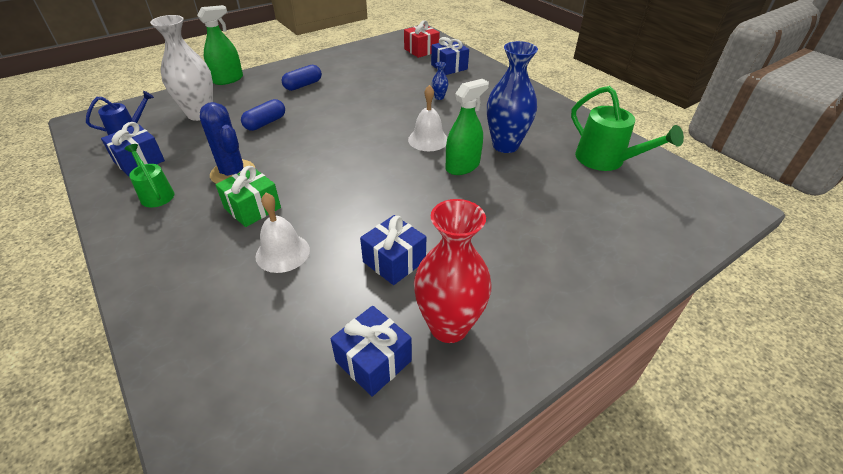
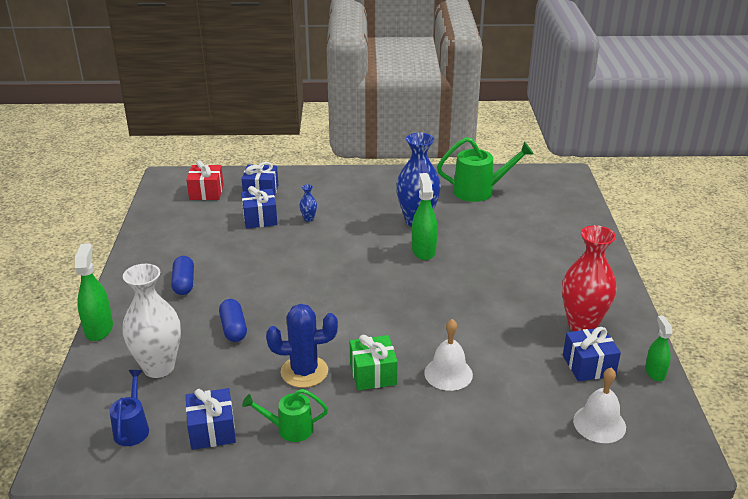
camera: 55 degrees left, 10 degrees down
blue gift [360,215,426,285] -> blue gift moved to [241,186,278,229]
white bell [408,85,448,151] -> white bell moved to [573,368,626,443]
none -> green spray bottle [645,316,672,381]

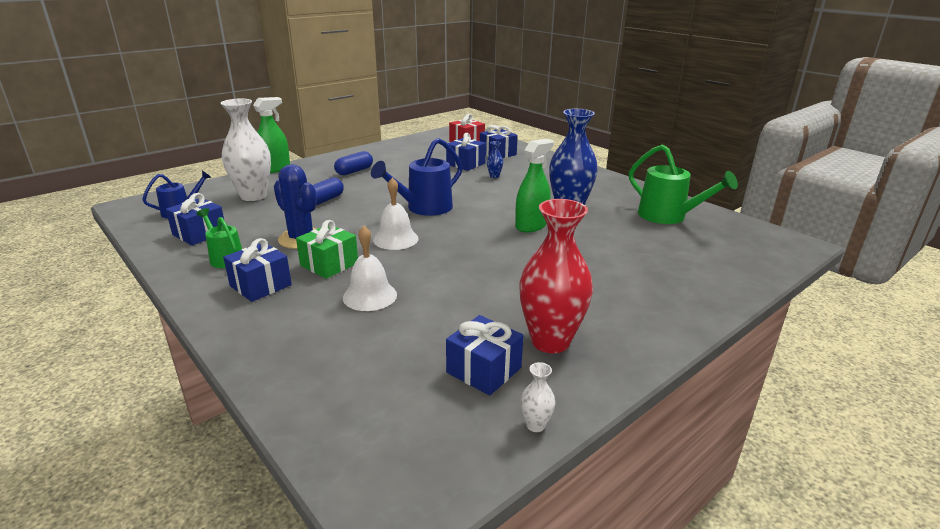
camera: 50 degrees right, 5 degrees down
white bell [573,368,626,443] -> white bell moved to [373,177,419,250]
green spray bottle [645,316,672,381] -> white vase [520,362,555,432]
none -> blue gift [223,238,292,302]
none -> blue watering can [371,138,463,216]

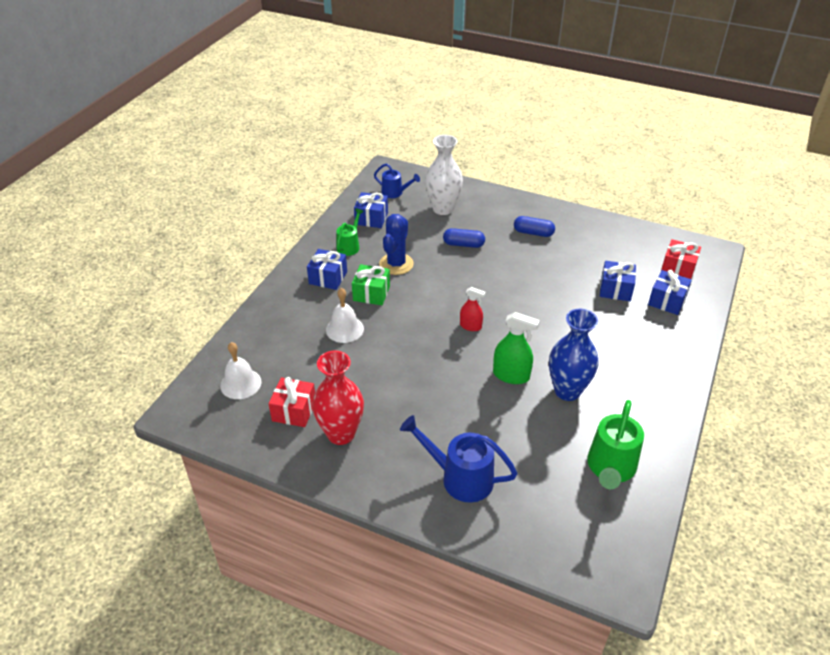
camera: 65 degrees right, 15 degrees up
green spray bottle [253,97,290,173] -> none
blue watering can [371,138,463,216] -> blue watering can moved to [400,415,518,502]
white bell [373,177,419,250] -> white bell moved to [220,342,262,399]
blue gift [446,315,524,396] -> red gift [268,377,315,427]
blue vase [487,141,503,178] -> none
white vase [520,362,555,432] -> none
none -> red spray bottle [460,287,486,331]

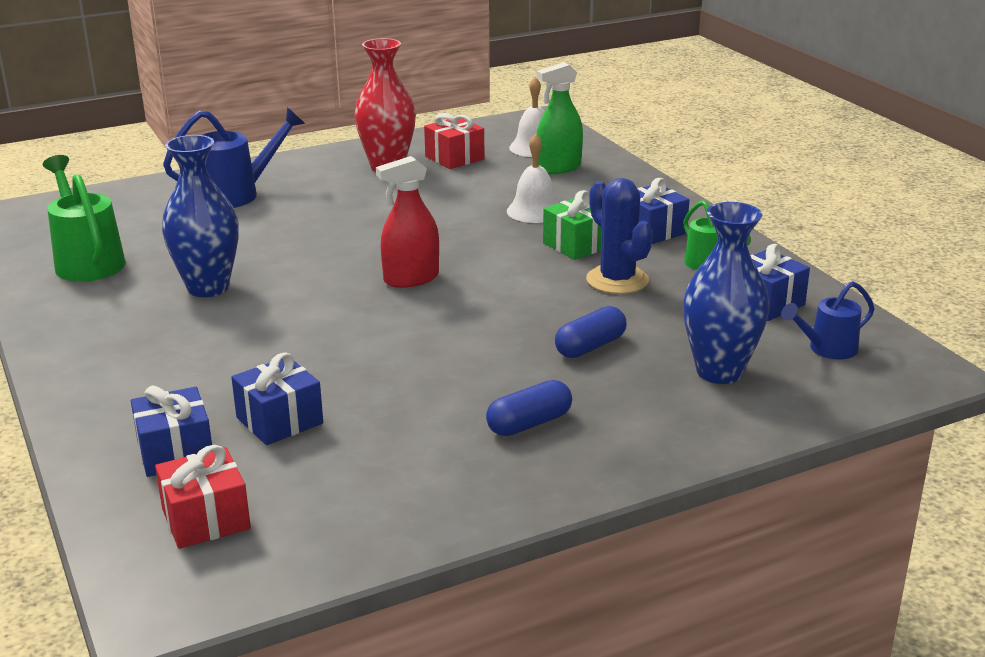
camera: 130 degrees right, 15 degrees down
white vase [425,135,463,215] -> blue vase [683,202,769,384]
red spray bottle [460,287,486,331] -> red spray bottle [376,156,439,288], size x1.56
green spray bottle [493,312,540,384] -> green spray bottle moved to [537,62,583,174]

